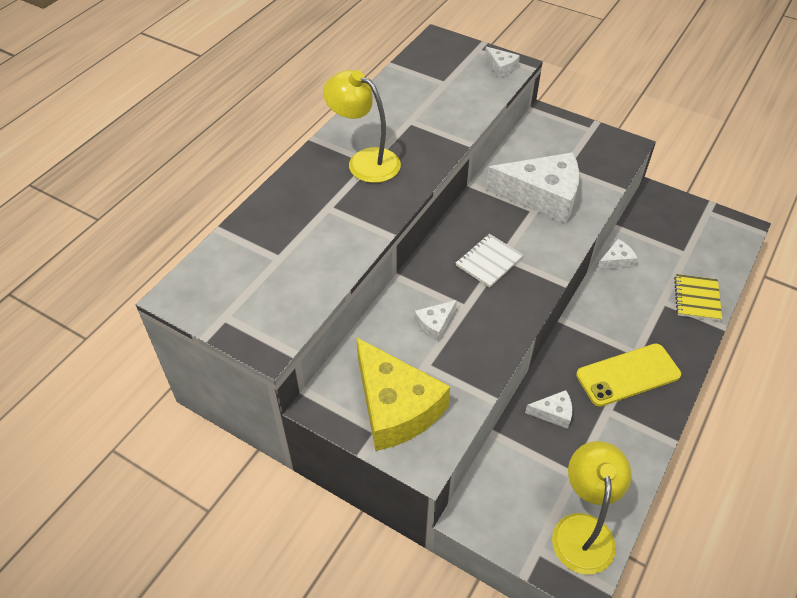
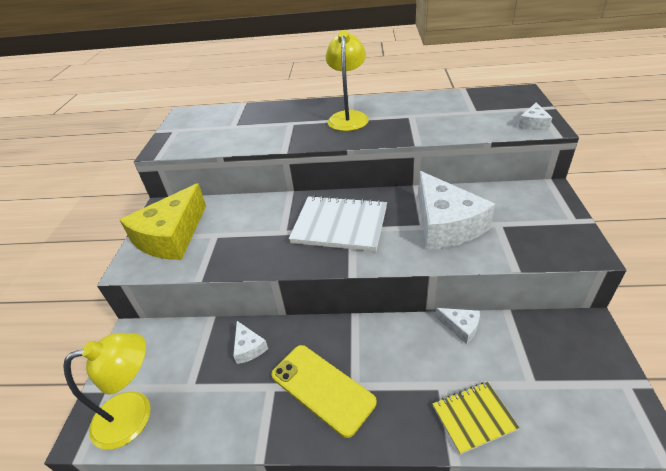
camera: 65 degrees right, 10 degrees down
white cheese [414,300,457,342] -> none
white notebook [456,234,523,288] -> white notebook [289,195,387,252], size x1.74

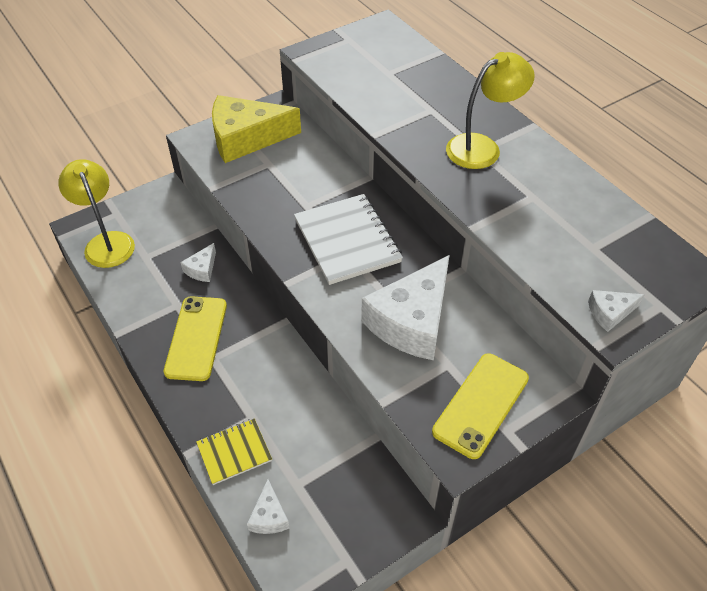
camera: 50 degrees right, 10 degrees up
yellow lamp [63,333,151,449] -> yellow lamp turned 150 degrees counterclockwise [58,159,135,268]
yellow notebook [432,382,520,454] -> yellow notebook turned 60 degrees counterclockwise [196,419,272,485]
white cheese [435,308,480,344] -> white cheese moved to [247,479,290,534]
none -> yellow phone [432,353,529,459]

